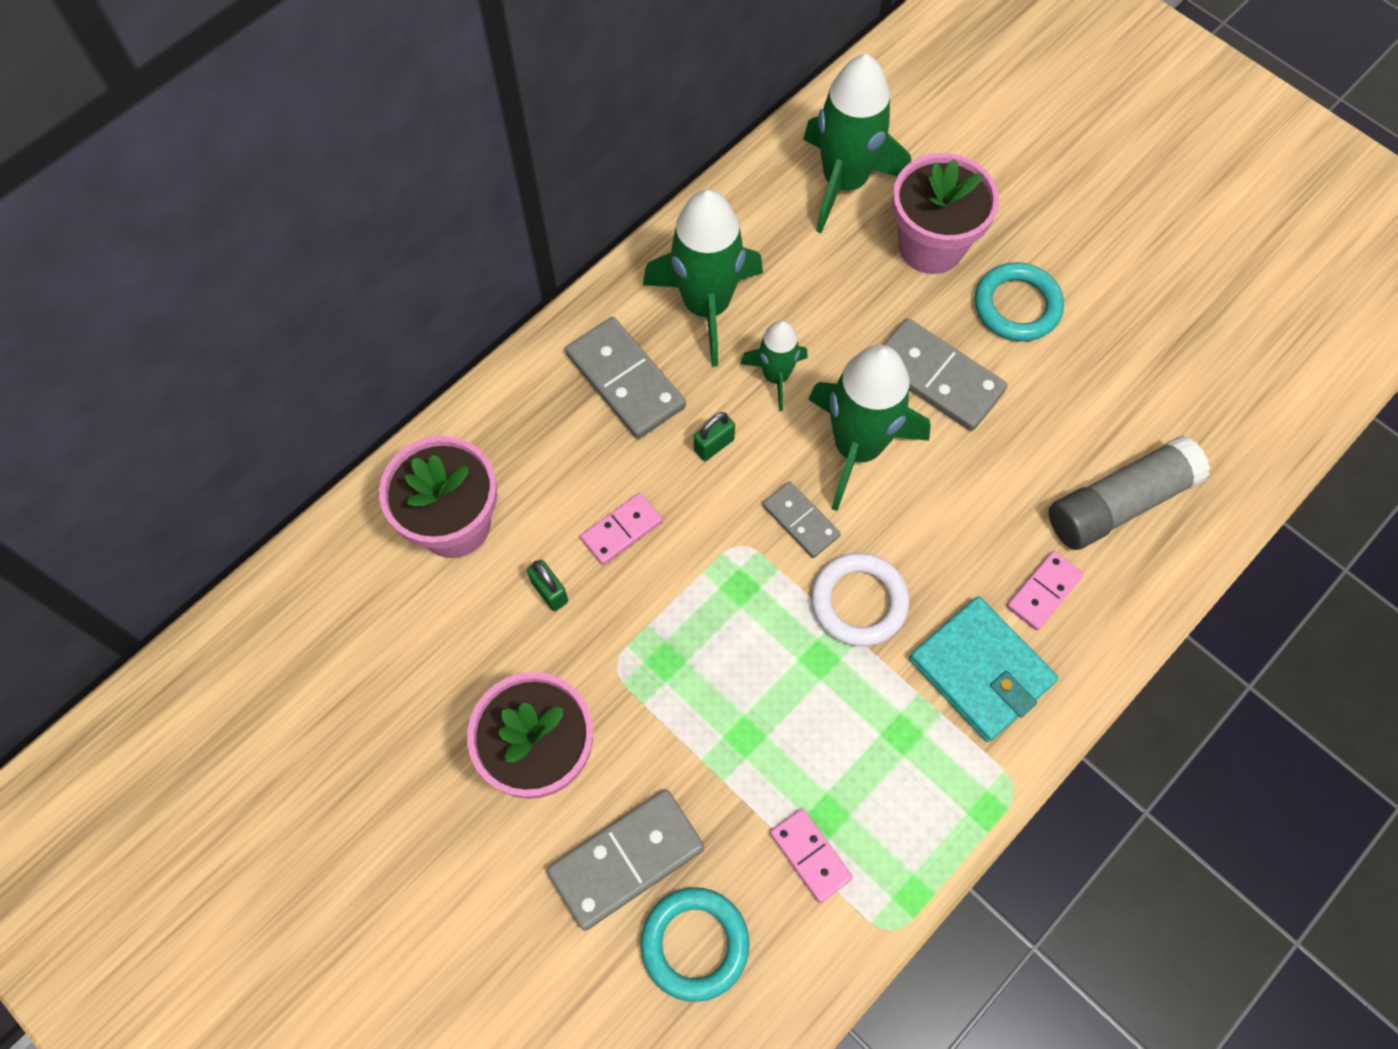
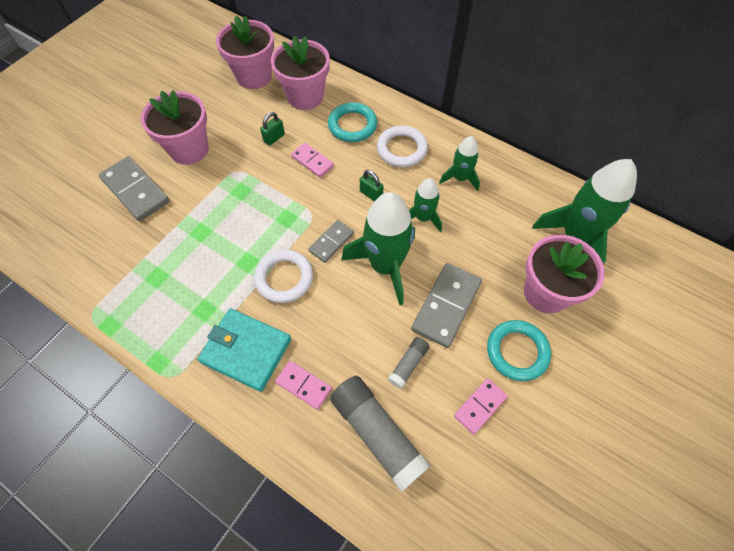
camera: 80 degrees right, 5 degrees down
grey domino [565,317,686,439] -> white ring [377,126,428,167]
turquoise ring [641,887,750,1002] -> turquoise ring moved to [328,102,377,142]
green rocket [643,189,763,367] -> green rocket [439,136,480,191], size x0.55
pink domino [770,808,853,903] -> pink domino moved to [454,378,508,435]
turquoise wallet [909,596,1058,742] -> turquoise wallet turned 75 degrees clockwise [198,308,291,392]
none -> pink flower pot [216,16,274,89]
none -> grey glue stick [388,337,430,389]

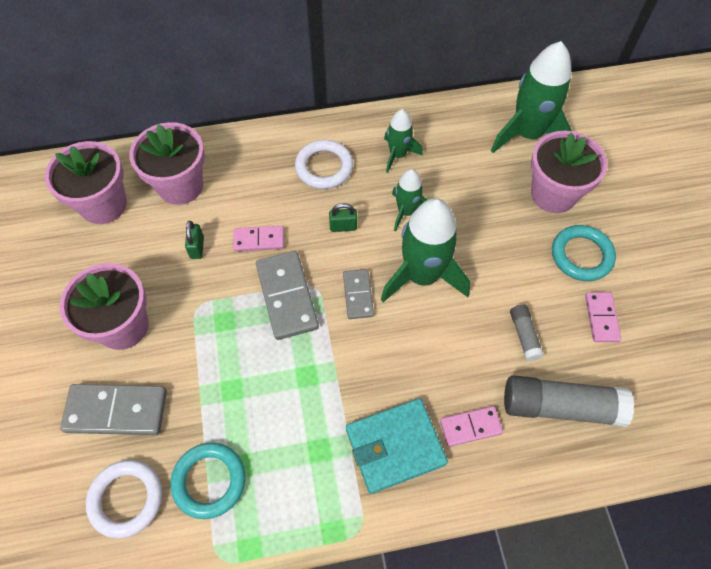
camera: 45 degrees left, 0 degrees up
white ring [254,249,313,303] -> white ring moved to [86,460,162,538]
turquoise ring [328,102,377,142] -> turquoise ring moved to [171,443,246,519]
grey domino [411,263,482,348] -> grey domino moved to [256,251,319,340]

